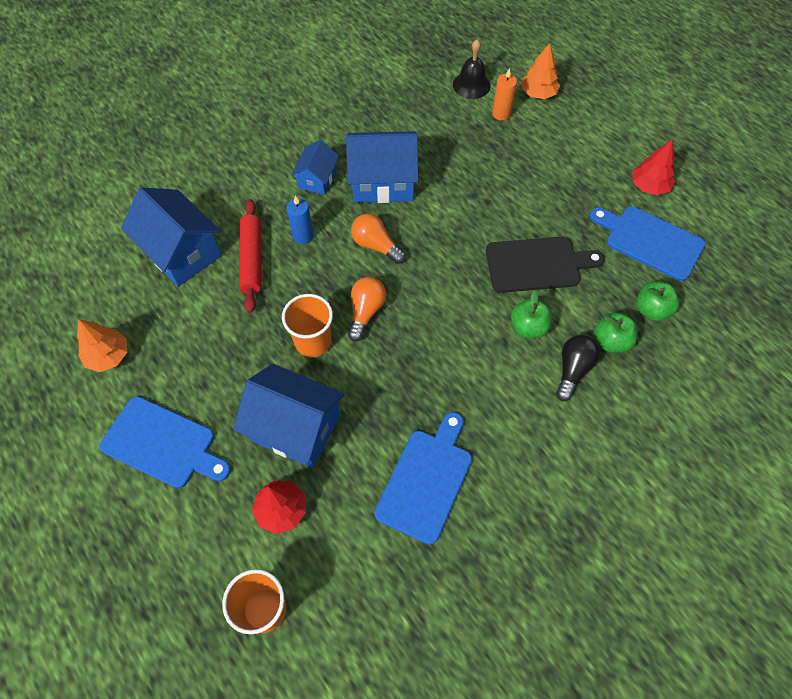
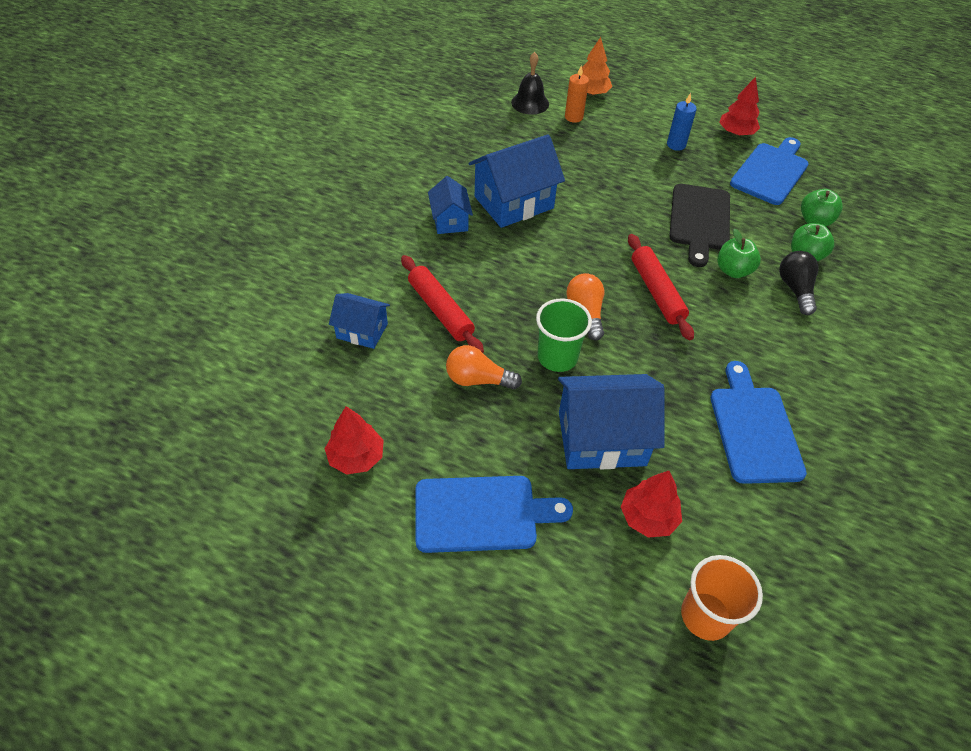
camera: 30 degrees left, 10 degrees down
orange tree [77,319,127,372] -> red tree [325,406,384,474]
blue house [121,187,221,287] -> blue house [329,293,390,349], size x0.57
orange cup [282,294,333,357] -> green cup [536,298,592,372]
blue candle [286,196,313,244] -> blue candle moved to [667,93,697,151]
orange light bulb [351,214,406,264] -> orange light bulb moved to [446,345,522,389]
black cutting board [486,237,605,293] -> black cutting board turned 135 degrees clockwise [669,184,730,267]
blue cutting board [589,206,706,281] -> blue cutting board turned 120 degrees clockwise [730,137,809,205]
none -> red rolling pin [628,234,694,340]

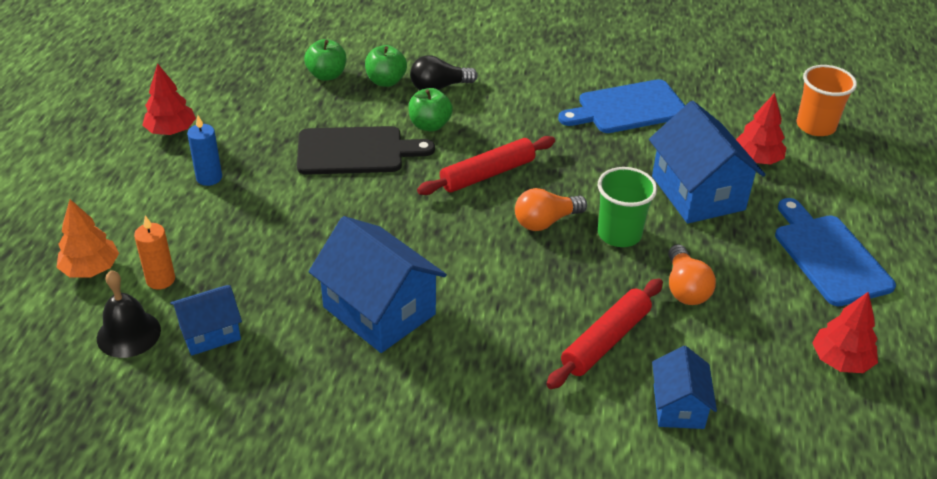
camera: 105 degrees left, 10 degrees down
blue house [428,176,473,234] -> blue house moved to [170,285,242,356]
blue cutting board [730,137,809,205] -> none

